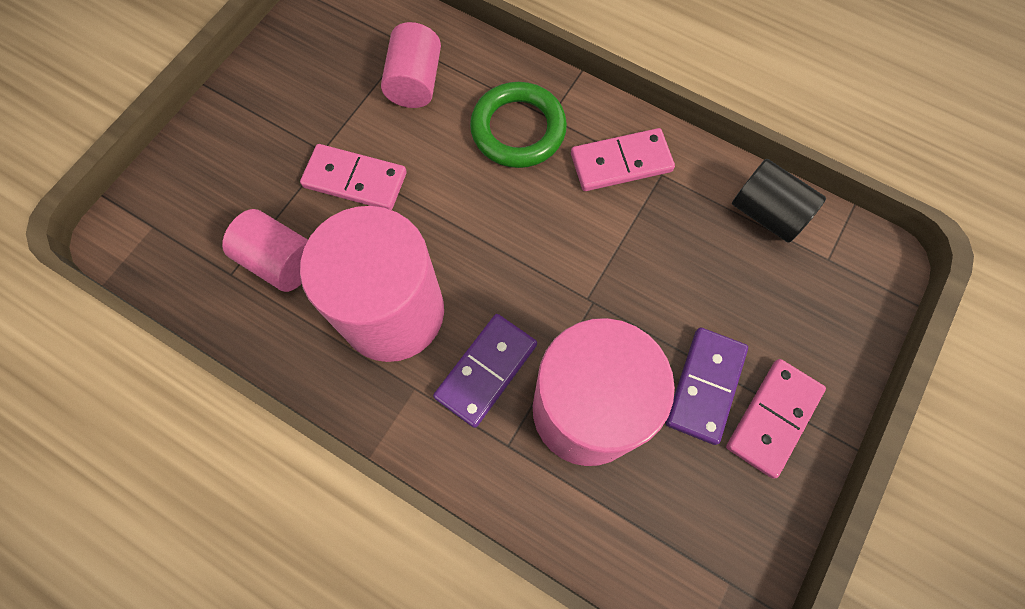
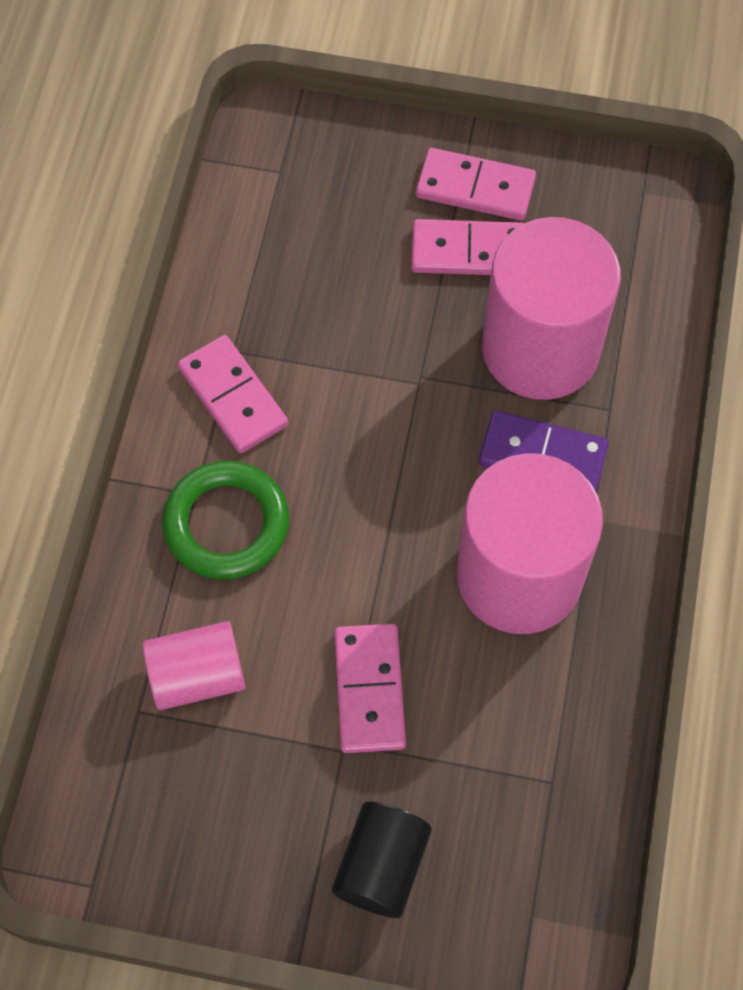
camera: 110 degrees left, 5 degrees down
pink cylinder [222,209,308,292] -> none
purple domino [666,328,748,445] -> pink domino [411,219,524,275]
black cylinder [732,159,826,243] -> black cylinder moved to [332,802,432,918]

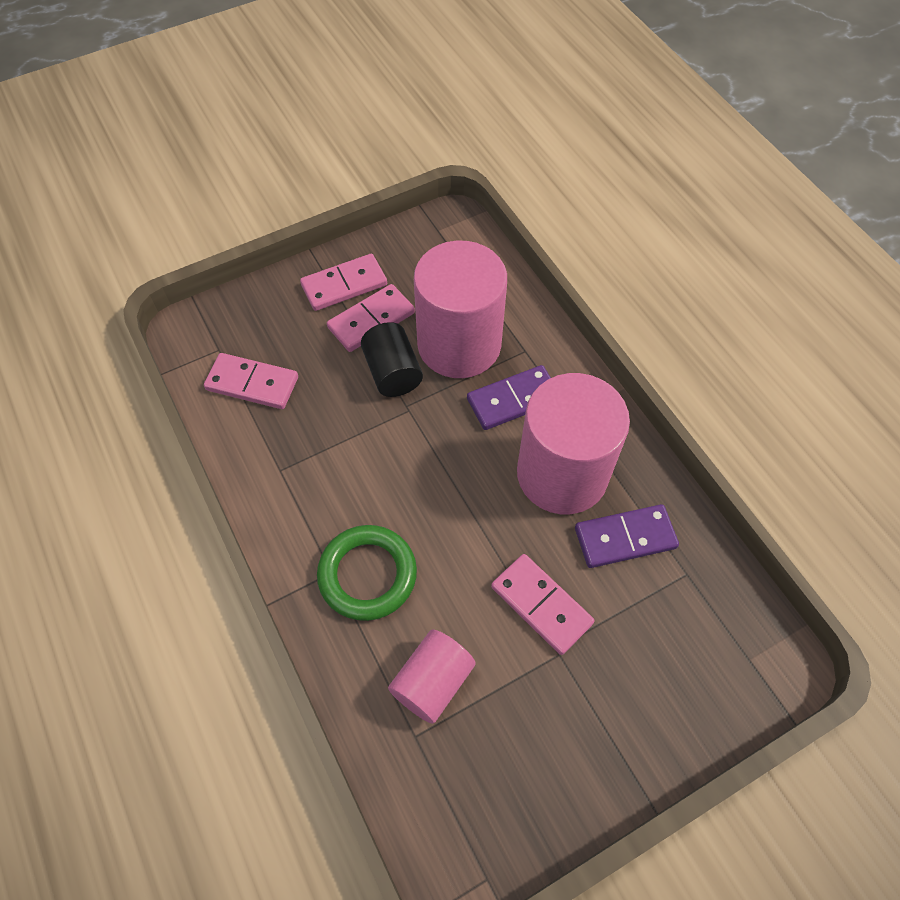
camera: 40 degrees left, 5 degrees down
pink domino [178,335,288,453] -> pink domino moved to [204,353,298,409]
black cylinder [332,802,432,918] -> black cylinder moved to [361,322,423,397]
none -> purple domino [575,504,679,568]

